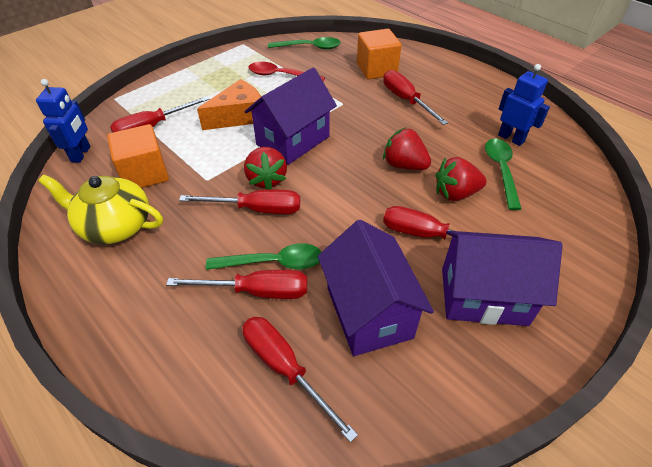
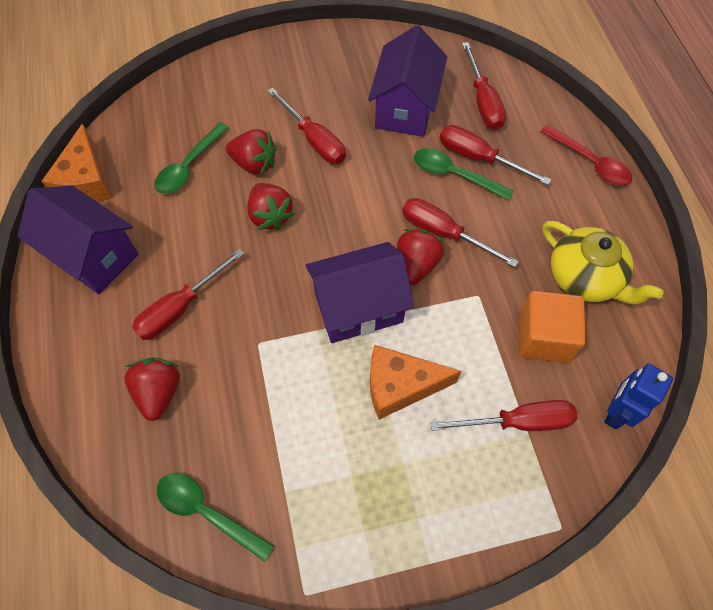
camera: 150 degrees left, 15 degrees up
red spoon [248,62,325,82] -> red spoon moved to [540,124,632,186]
orange cube [357,29,402,80] -> red strawberry [125,357,180,421]
red screwdriver [383,70,448,125] -> red screwdriver turned 45 degrees clockwise [132,248,245,340]
purple house [442,231,563,326] -> purple house moved to [18,186,139,294]
blue robot [498,64,550,146] -> none
none -> orange cheese [42,123,111,202]

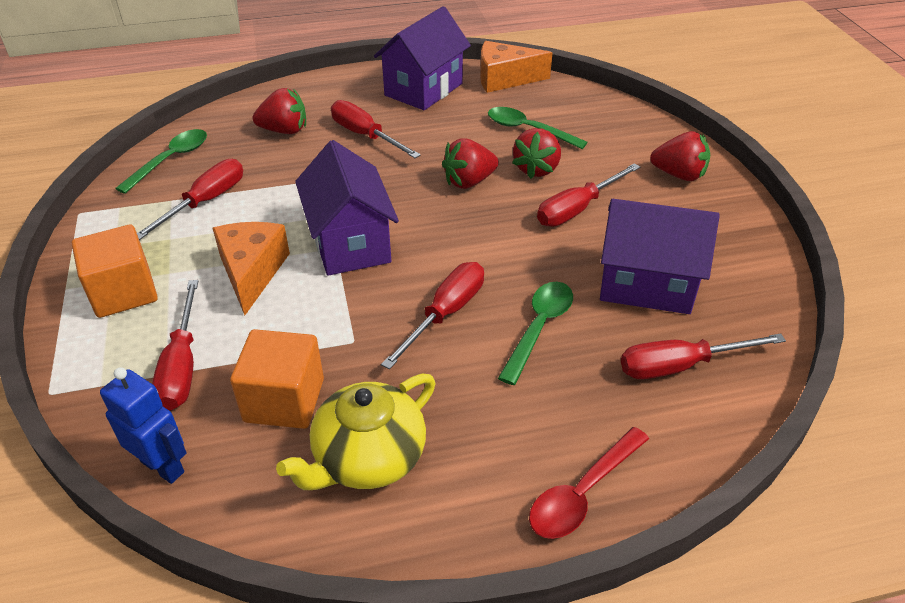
camera: 90 degrees right, 20 degrees down
red strawberry [397,229,444,285] -> red strawberry moved to [650,131,710,181]
red screwdriver [439,125,551,185] -> red screwdriver moved to [137,159,243,240]
none -> orange cube [72,225,158,318]

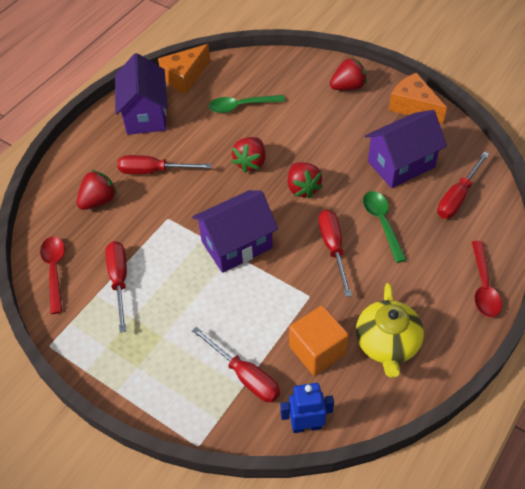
camera: 40 degrees left, 10 degrees up
orange cube [72,225,158,318] -> none
green spoon [115,129,207,194] -> red spoon [40,236,65,314]
orange cheese [213,222,290,316] -> orange cheese moved to [389,73,447,124]
purple house [295,140,399,276] -> purple house turned 60 degrees counterclockwise [192,190,278,273]
red strawberry [512,128,561,179] -> red strawberry moved to [288,162,323,199]
red screwdriver [537,163,640,227] -> none

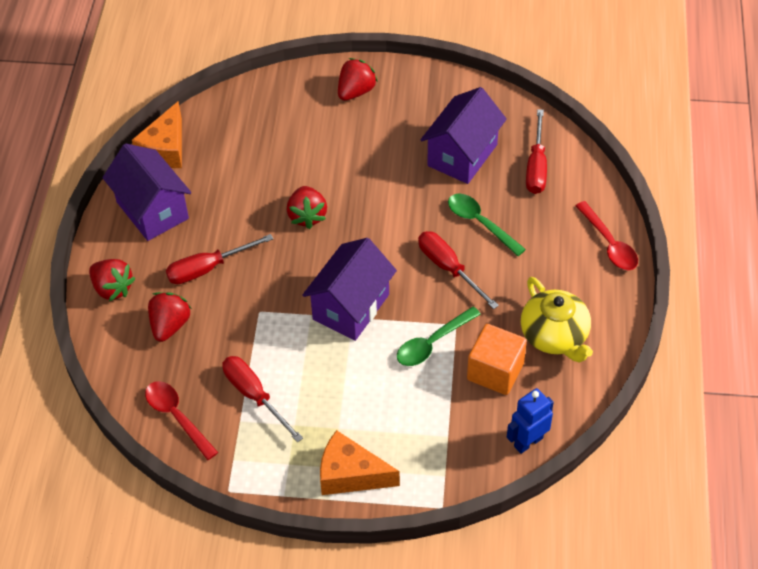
camera: 30 degrees left, 0 degrees up
red screwdriver [192,327,280,402] -> none
green spoon [209,95,285,113] -> green spoon moved to [397,306,481,366]
red strawberry [288,162,323,199] -> red strawberry moved to [89,259,135,301]
orange cheese [389,73,447,124] -> orange cheese moved to [320,430,400,495]

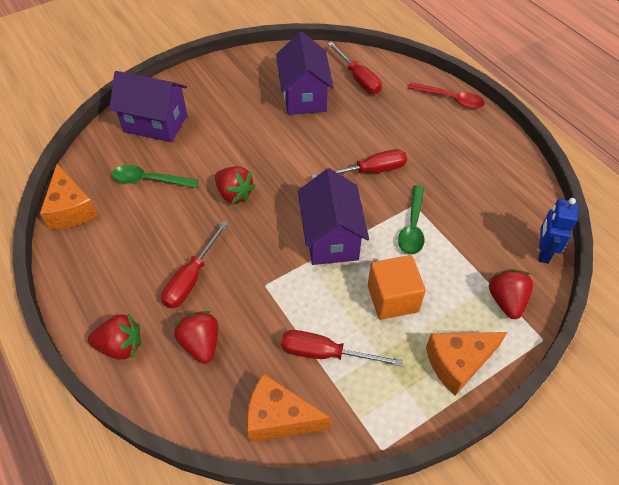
camera: 40 degrees left, 0 degrees up
purple house [102,144,191,241] -> purple house moved to [109,71,187,142]
red spoon [145,381,218,460] -> orange cheese [247,373,331,442]
red strawberry [338,58,378,101] -> red strawberry moved to [489,269,533,319]
red screwdriver [418,231,499,309] -> red screwdriver turned 150 degrees clockwise [311,149,407,179]
green spoon [448,194,526,256] -> green spoon moved to [112,165,199,188]
orange cube [467,324,527,395] -> orange cube moved to [368,255,426,320]
yellow teapot [521,277,593,363] -> none

